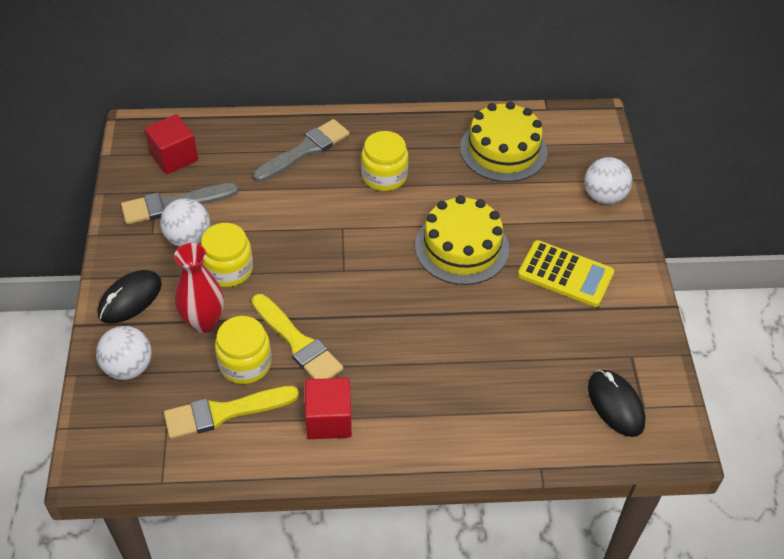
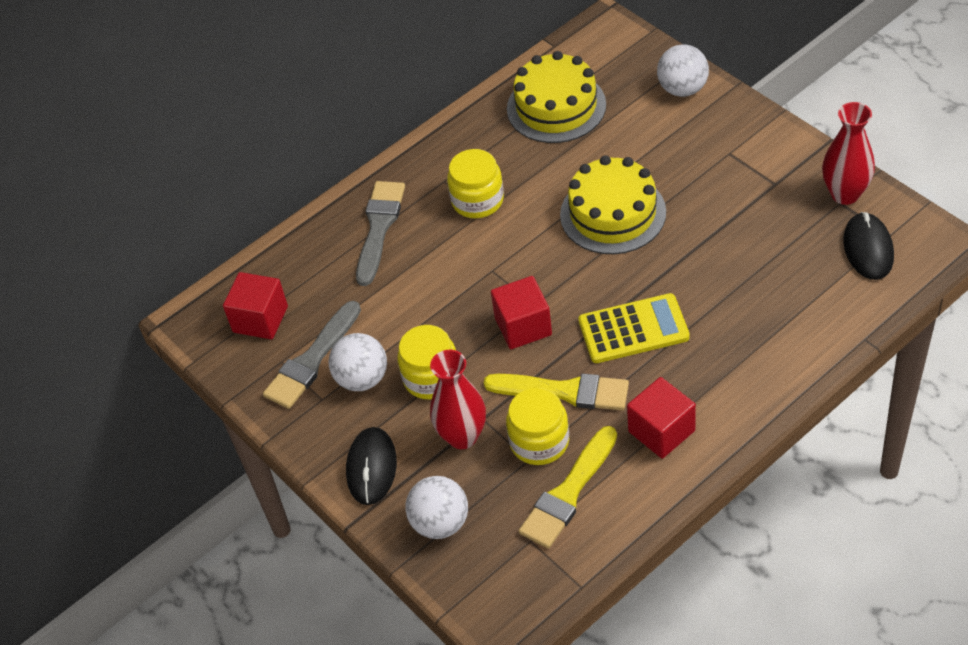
camera: 30 degrees left, 0 degrees up
yellow calculator [518,240,614,307] -> yellow calculator moved to [578,293,690,363]
black mouse [588,370,646,437] -> black mouse turned 60 degrees clockwise [843,212,894,280]
none -> red cube [491,276,552,349]
none -> red vase [822,102,875,205]

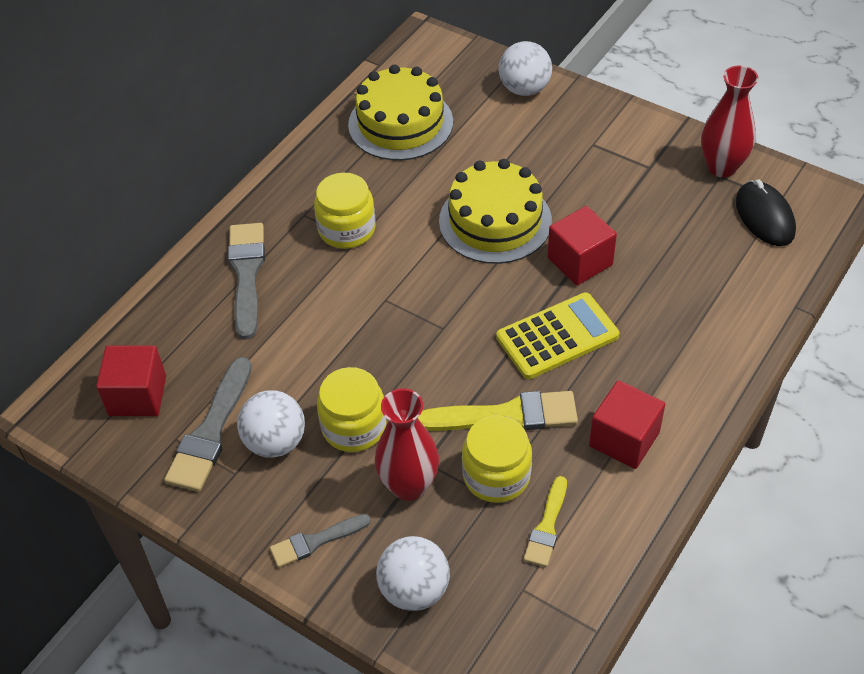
camera: 20 degrees left, 0 degrees up
black mouse [346,427,397,505] -> grey brush [270,514,371,568]
red cube [491,276,552,349] -> red cube moved to [547,206,617,285]
yellow brush [519,426,617,549] -> yellow brush [524,476,567,567], size x0.60

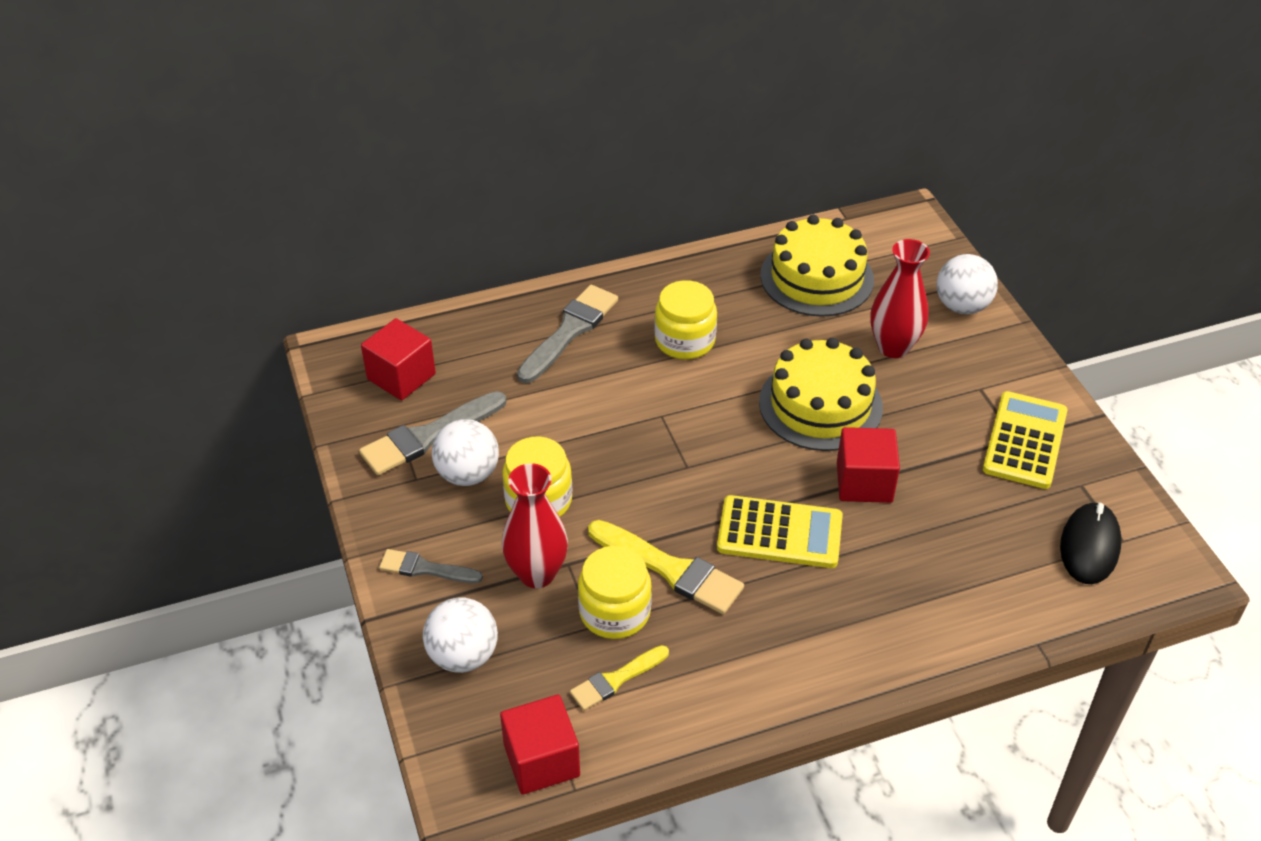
camera: 35 degrees right, 5 degrees down
red cube [589,380,665,469] -> red cube moved to [500,695,580,795]
red vase [701,66,759,177] -> red vase moved to [870,239,930,358]
none -> yellow calculator [983,391,1067,489]

